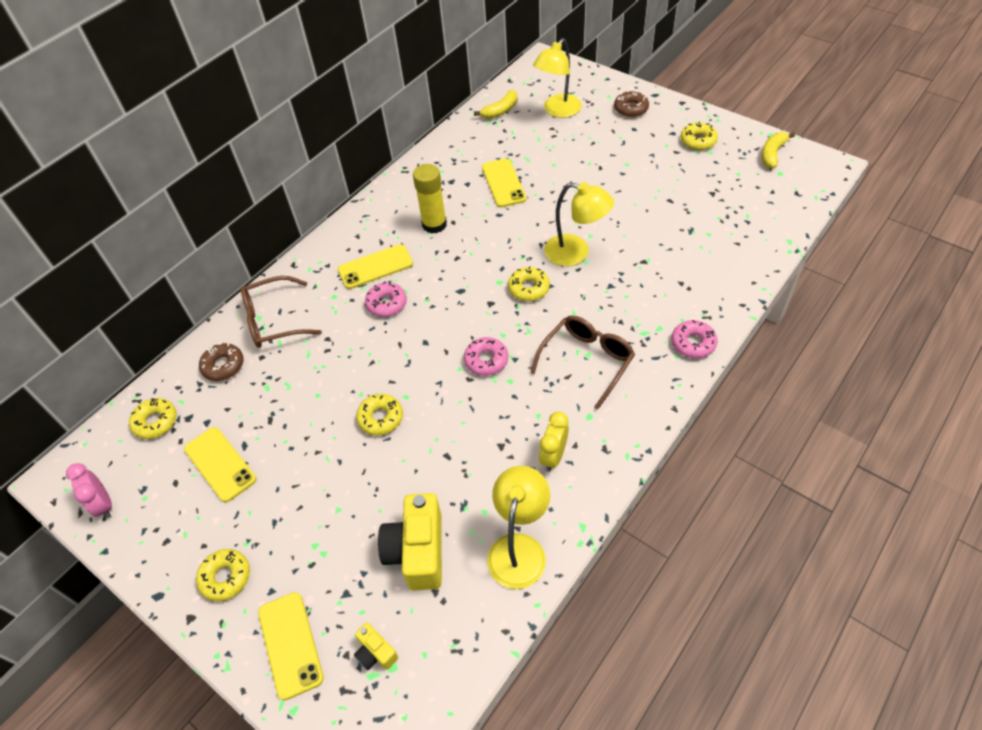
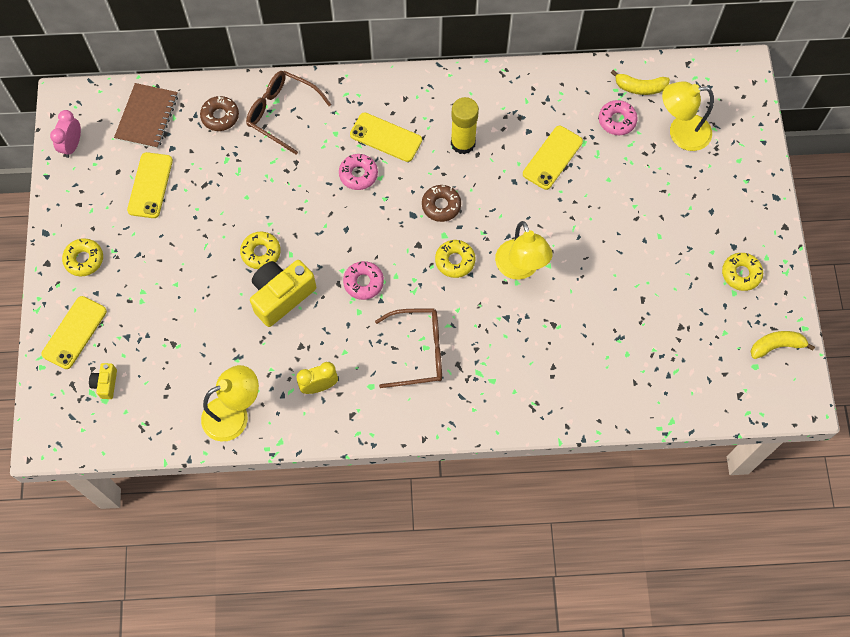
camera: 45 degrees right, 15 degrees up
yellow donut [129,398,177,439] -> brown notebook [114,83,178,149]
yellow camera [378,493,442,590] -> yellow camera moved to [250,260,316,327]
brown donut [614,91,649,117] -> brown donut moved to [422,185,461,222]
pink donut [671,320,718,358] -> pink donut moved to [599,100,637,135]

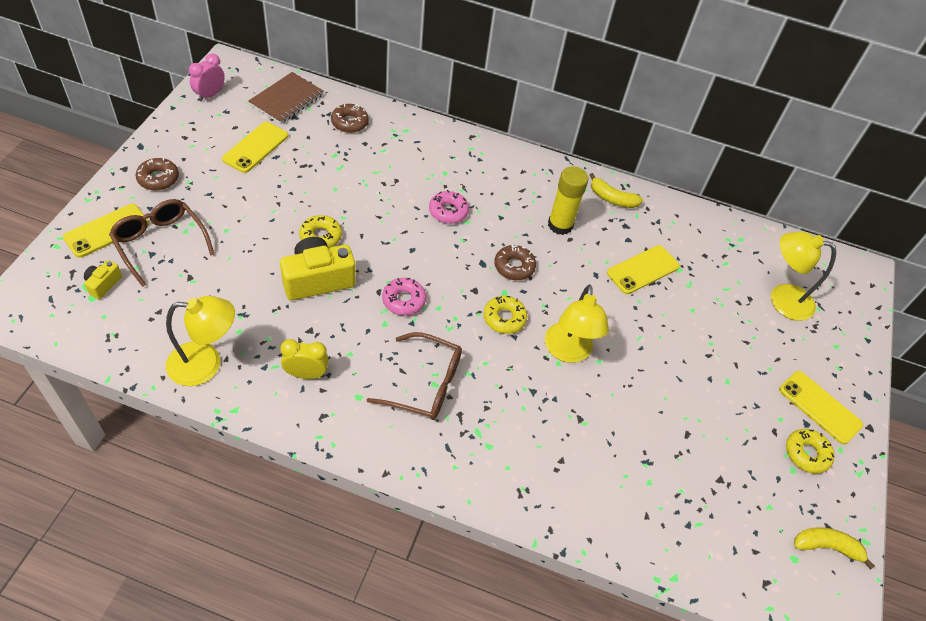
camera: 15 degrees right, 15 degrees down
yellow donut [62,238,103,277] -> brown donut [135,158,179,190]
brown glasses [246,71,332,155] -> brown glasses moved to [109,199,215,287]
yellow phone [350,112,422,162] -> yellow phone moved to [779,371,863,444]
pink donut [599,100,637,135] -> none
yellow banana [611,70,670,95] -> yellow banana moved to [590,173,643,208]

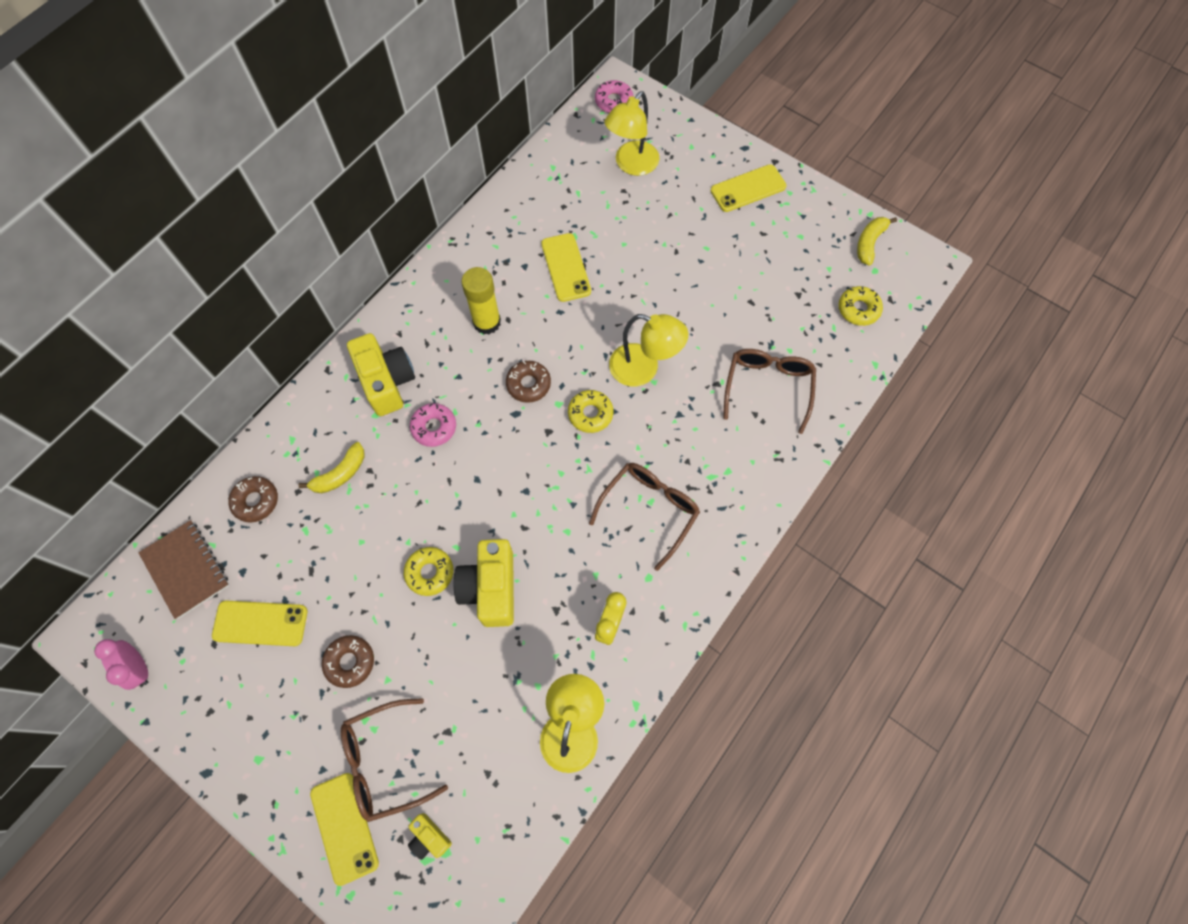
camera: 65 degrees left, 15 degrees up
brown donut [135,158,179,190] -> brown donut moved to [322,635,374,688]
yellow phone [222,122,288,173] -> yellow phone turned 45 degrees counterclockwise [212,600,307,646]
pink donut [382,278,426,316] -> pink donut moved to [595,80,634,113]
yellow banana [590,173,643,208] -> yellow banana moved to [299,442,365,493]
yellow donut [786,429,835,474] -> yellow donut moved to [838,286,883,326]
none -> yellow camera [347,333,415,416]
none -> brown glasses [723,349,816,434]

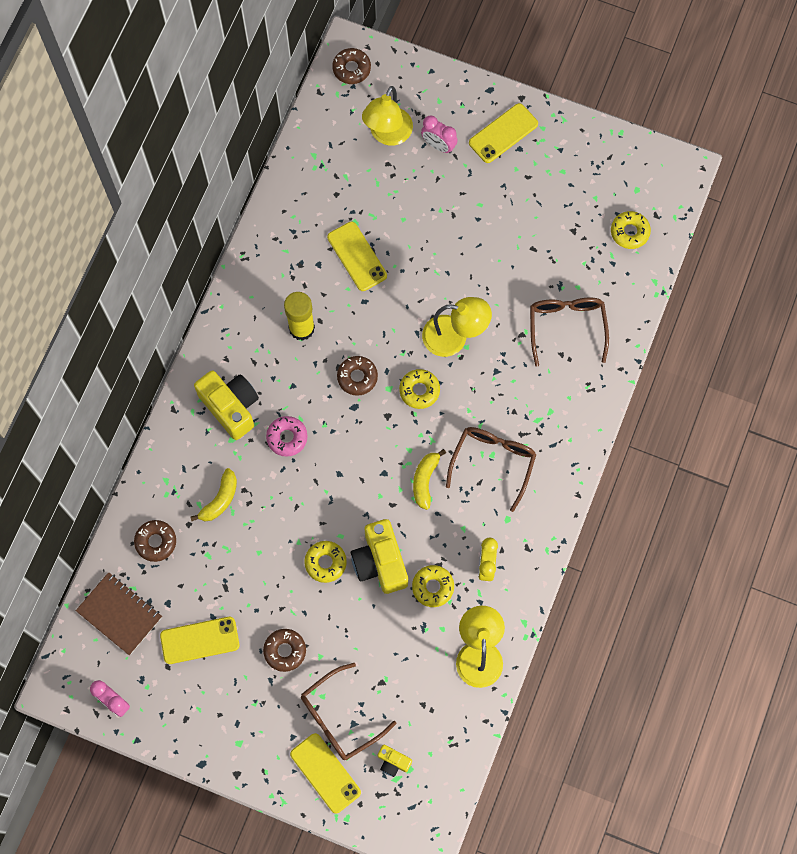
camera: 15 degrees left, 5 degrees up
pink donut [595,80,634,113] -> brown donut [332,48,371,84]
yellow banana [857,217,897,266] -> yellow banana moved to [413,449,446,510]
none -> yellow donut [412,565,454,607]
none -> pink clock [421,116,458,153]

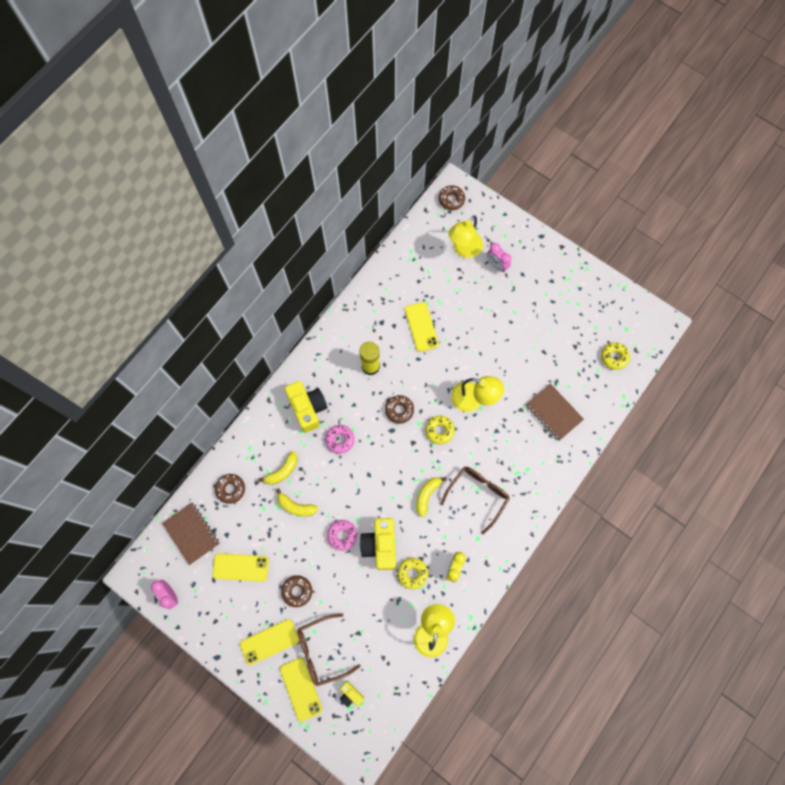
camera: 15 degrees right, 0 degrees up
yellow donut [304,541,347,583] -> pink donut [327,520,358,551]
yellow phone [469,103,538,163] -> yellow phone moved to [240,619,299,665]
brown glasses [530,298,609,367] -> brown notebook [526,383,584,441]
none -> yellow banana [276,488,318,516]

